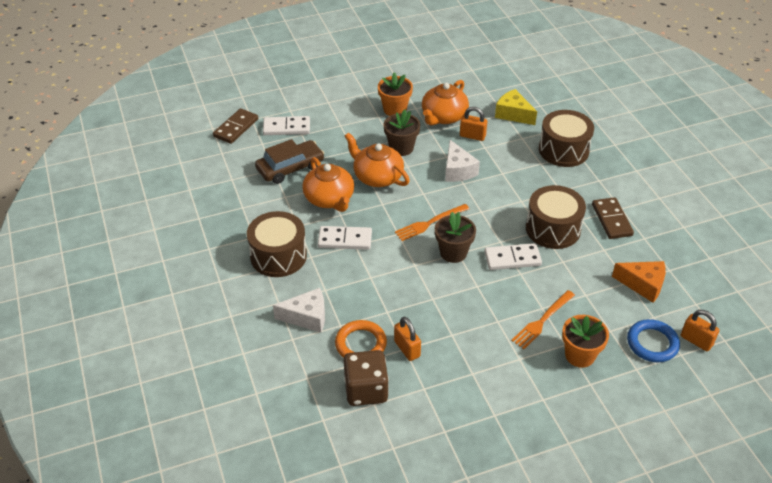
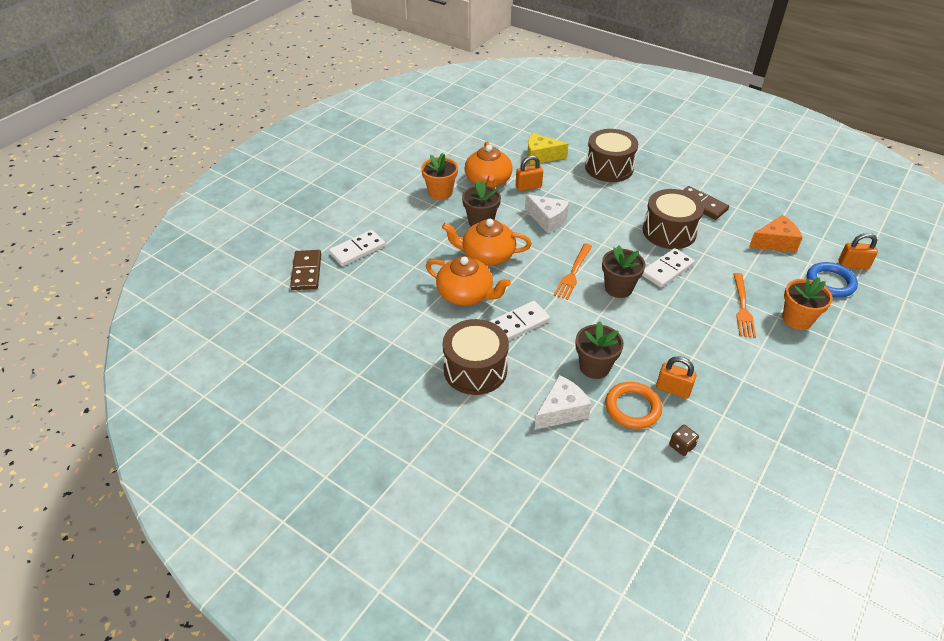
camera: 35 degrees left, 0 degrees up
brown car [255,139,324,184] -> none
brown dice [344,350,389,406] -> brown dice [669,425,699,456], size x0.46
none -> brown flower pot [575,321,624,379]

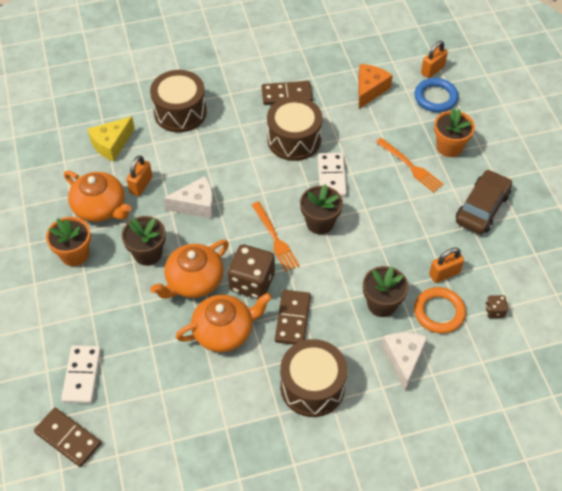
camera: 50 degrees left, 10 degrees up
white domino [490,301,550,341] -> brown domino [275,290,311,345]
none -> brown dice [228,244,275,299]
none -> brown car [456,170,512,234]

